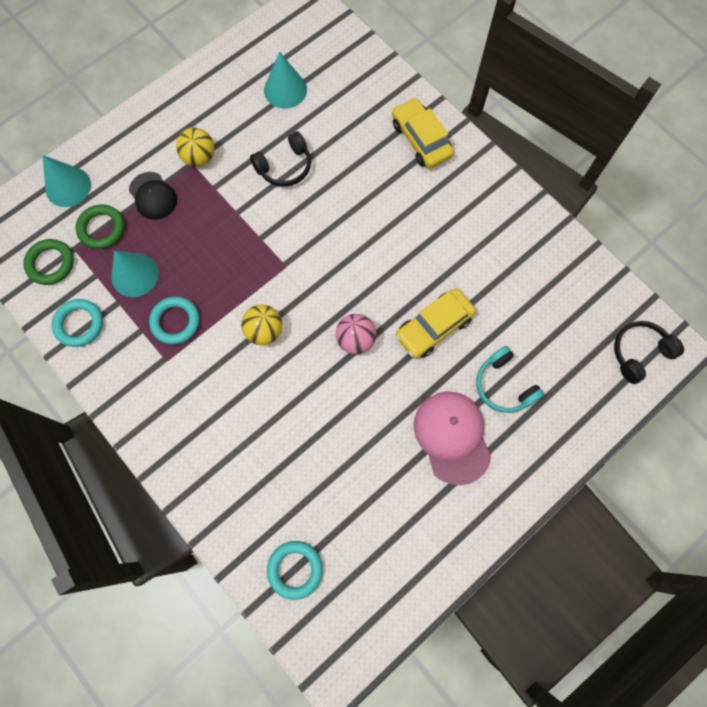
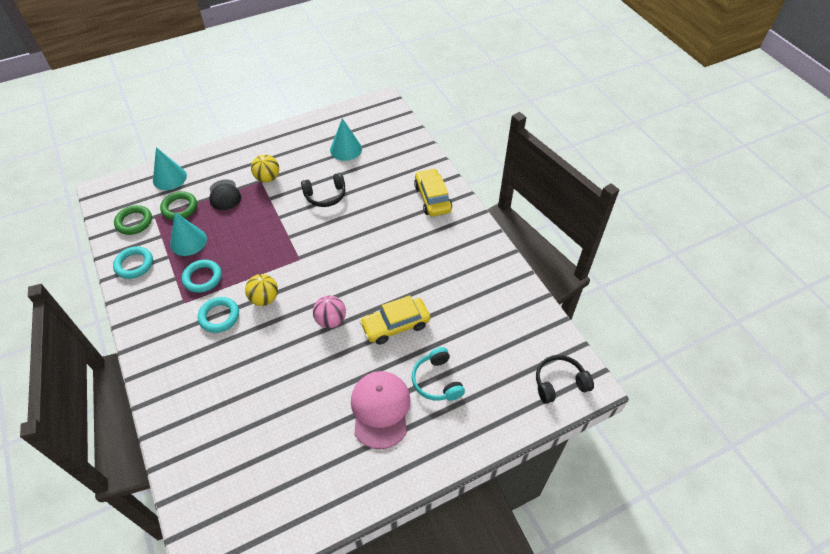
camera: 15 degrees right, 20 degrees down
turquoise ring [267,541,323,600] -> turquoise ring moved to [198,297,239,333]

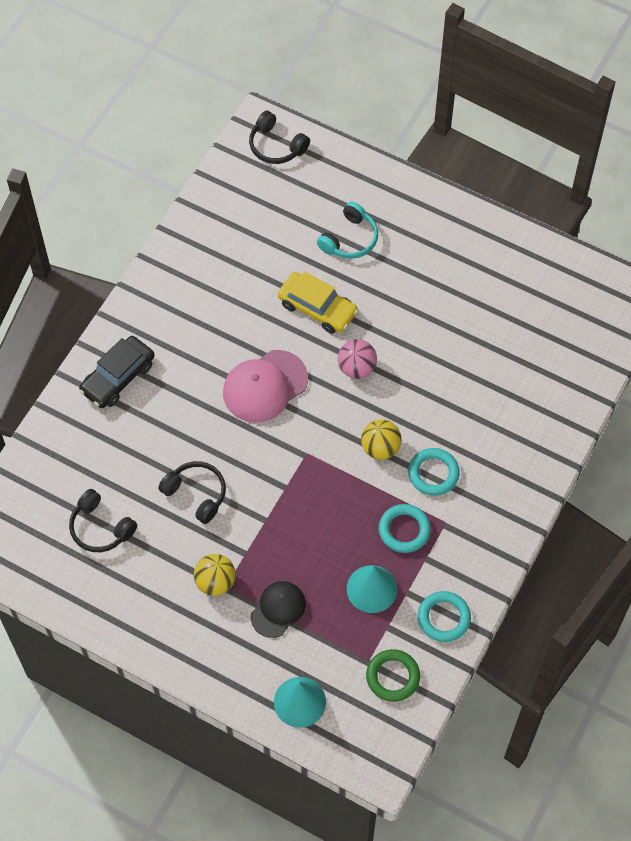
camera: 125 degrees left, 10 degrees up
green ring [160,192,197,220] -> none
turquoise cone [330,118,362,161] -> black headphones [69,489,137,552]
pink cap [351,371,411,449] -> pink cap moved to [223,350,308,423]
yellow car [414,168,452,217] -> black car [79,336,155,408]

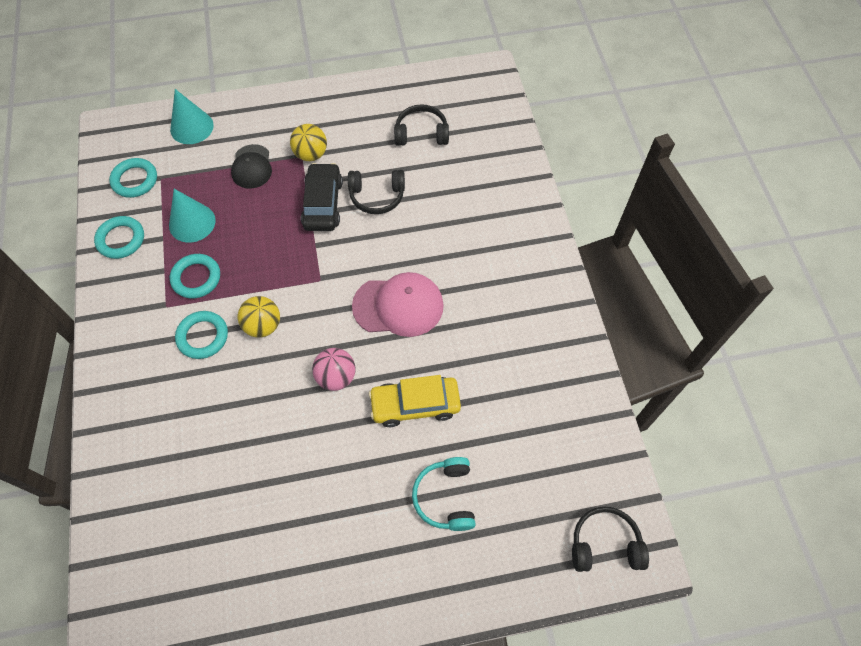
camera: 140 degrees right, 0 degrees up
black car [79,336,155,408] -> black car moved to [301,163,343,231]
pink cap [223,350,308,423] -> pink cap turned 75 degrees clockwise [352,272,444,337]
green ring [366,649,420,702] -> turquoise ring [109,158,157,198]

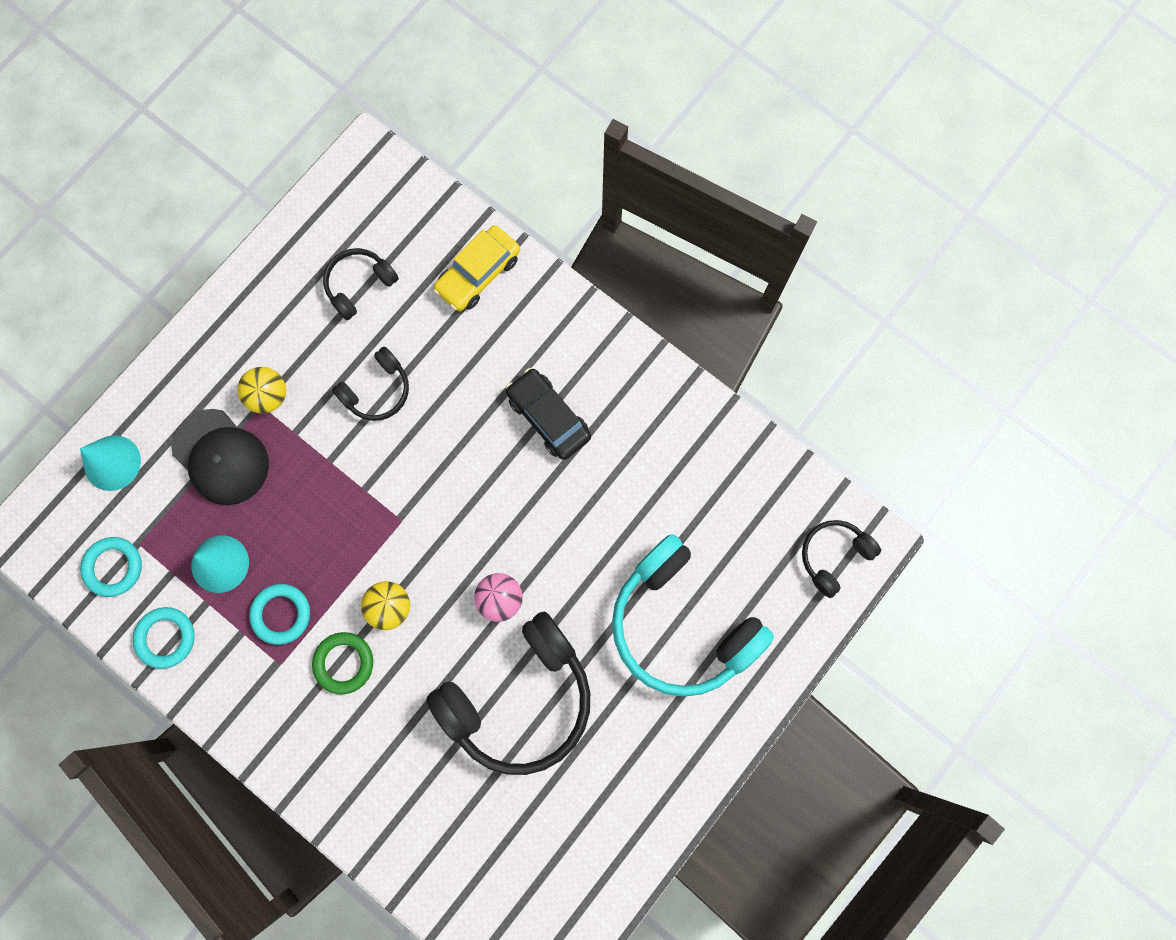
camera: 40 degrees left, 15 degrees up
turquoise ring [175,311,228,359] -> green ring [312,632,373,694]
black cap [231,144,272,189] -> black cap [172,409,269,505], size x1.54
black car [301,163,343,231] -> black car moved to [506,368,591,460]
pink cap [352,272,444,337] -> none
yellow car [369,375,461,427] -> yellow car moved to [433,225,520,312]
turquoise headphones [412,457,476,531] -> turquoise headphones [612,534,774,697], size x2.00
none -> black headphones [426,612,590,775]

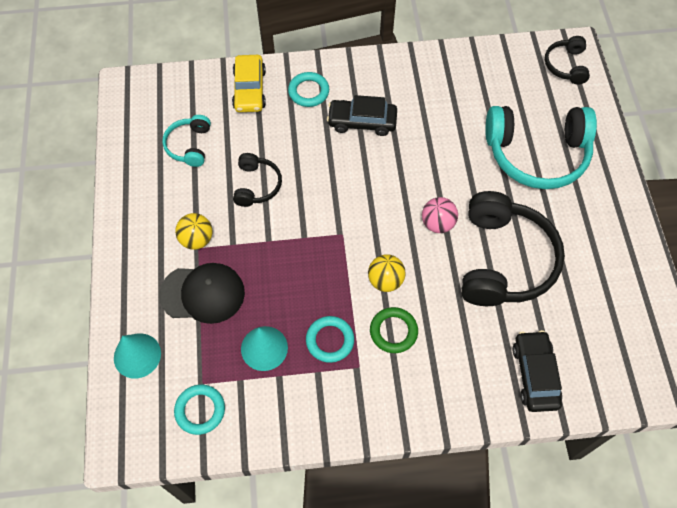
camera: 45 degrees left, 15 degrees down
turquoise ring [133,607,195,669] -> turquoise ring moved to [288,72,329,107]
black headphones [323,248,399,320] -> turquoise headphones [162,115,211,167]
none -> black car [513,330,562,412]

